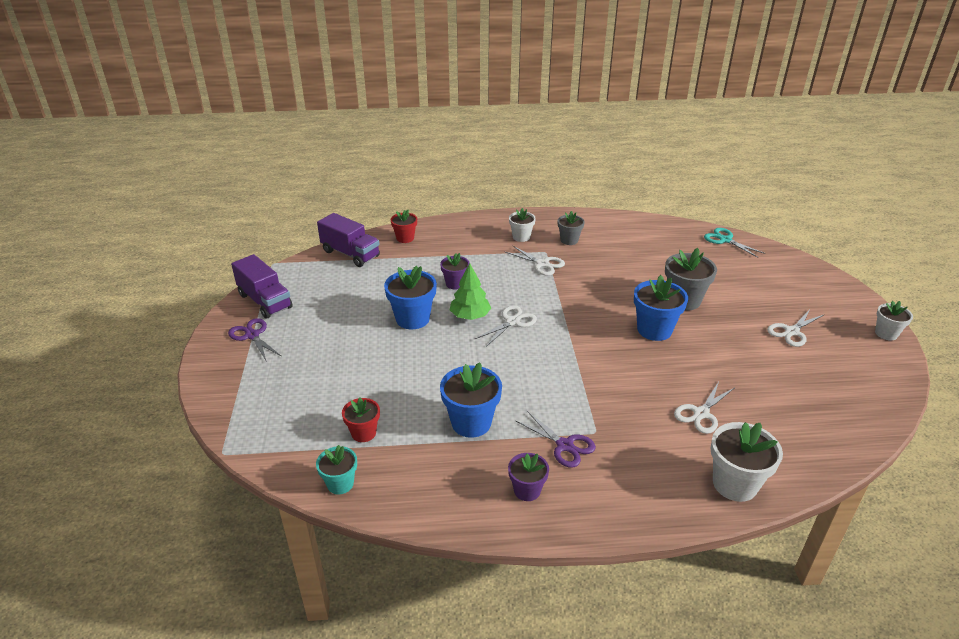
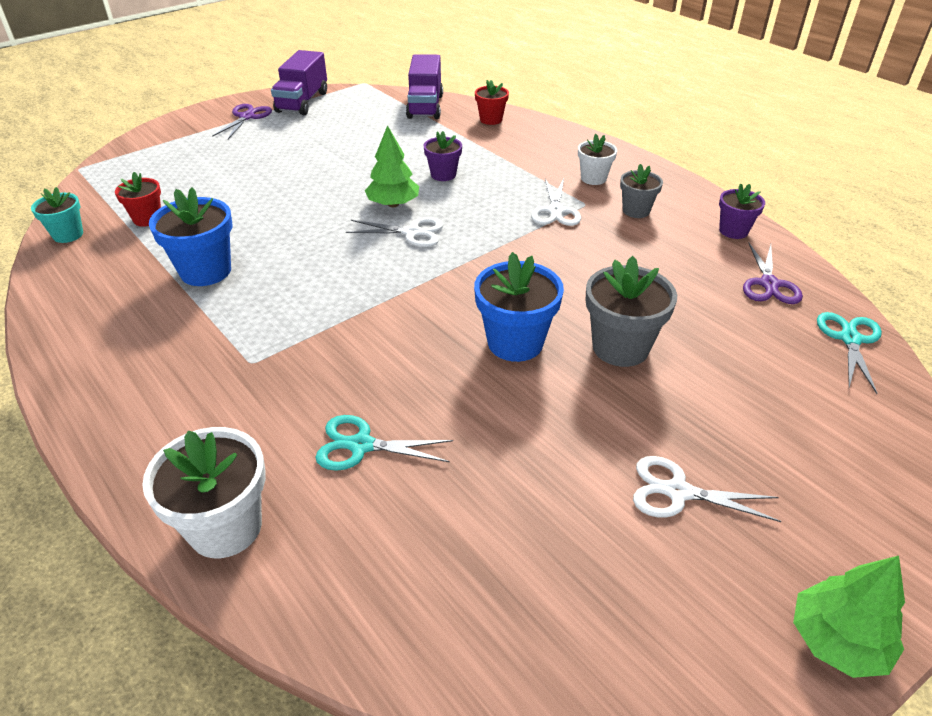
camera: 55 degrees right, 5 degrees up
blue flower pot [384,266,437,329] -> none
purple flower pot [508,453,549,501] -> purple flower pot moved to [719,183,765,239]
purple scissors [516,411,596,468] -> purple scissors moved to [743,243,803,304]
white scissors [674,382,734,434] -> turquoise scissors [315,415,453,471]
white flower pot [875,301,913,340] -> green tree [793,556,905,678]

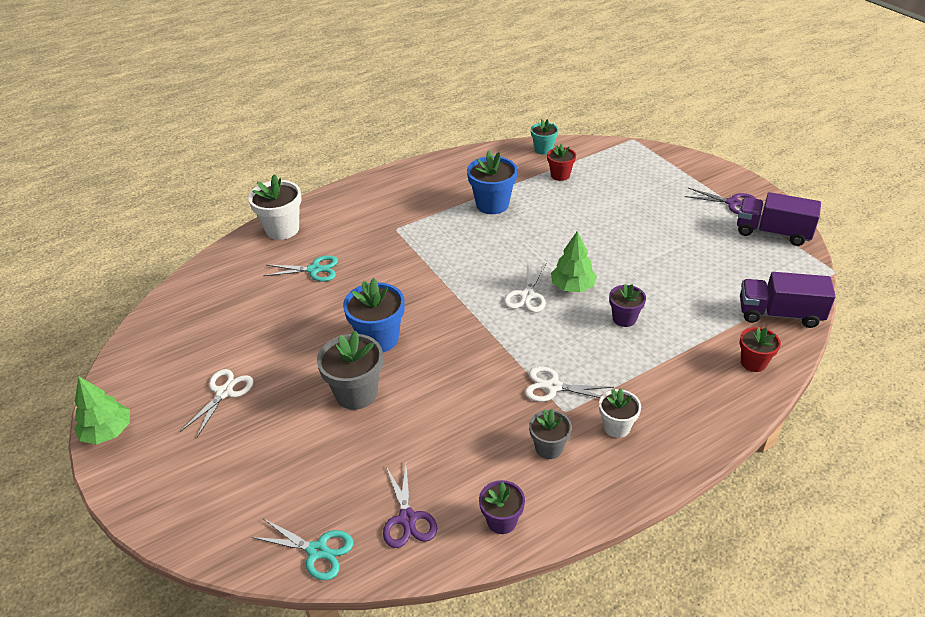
camera: 100 degrees right, 0 degrees up
turquoise scissors [315,415,453,471] -> turquoise scissors turned 75 degrees clockwise [263,255,338,282]
purple scissors [743,243,803,304] -> purple scissors turned 120 degrees counterclockwise [383,465,437,548]

